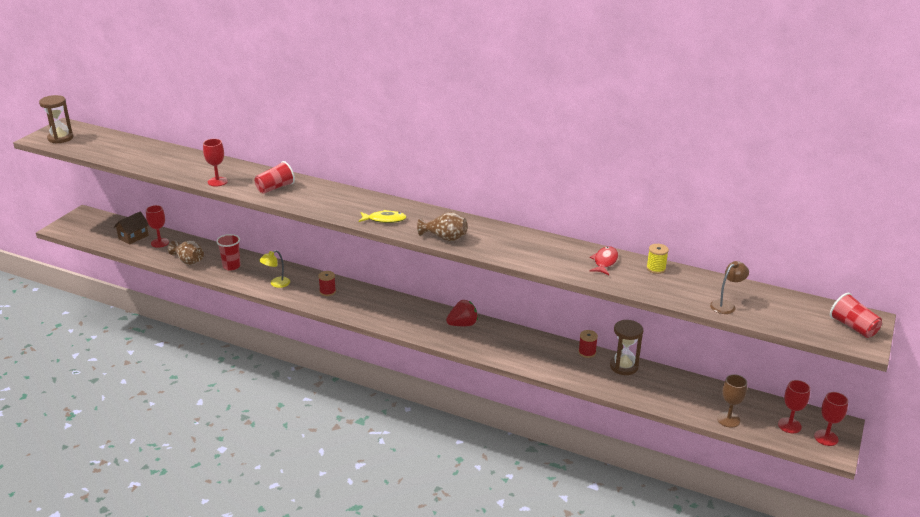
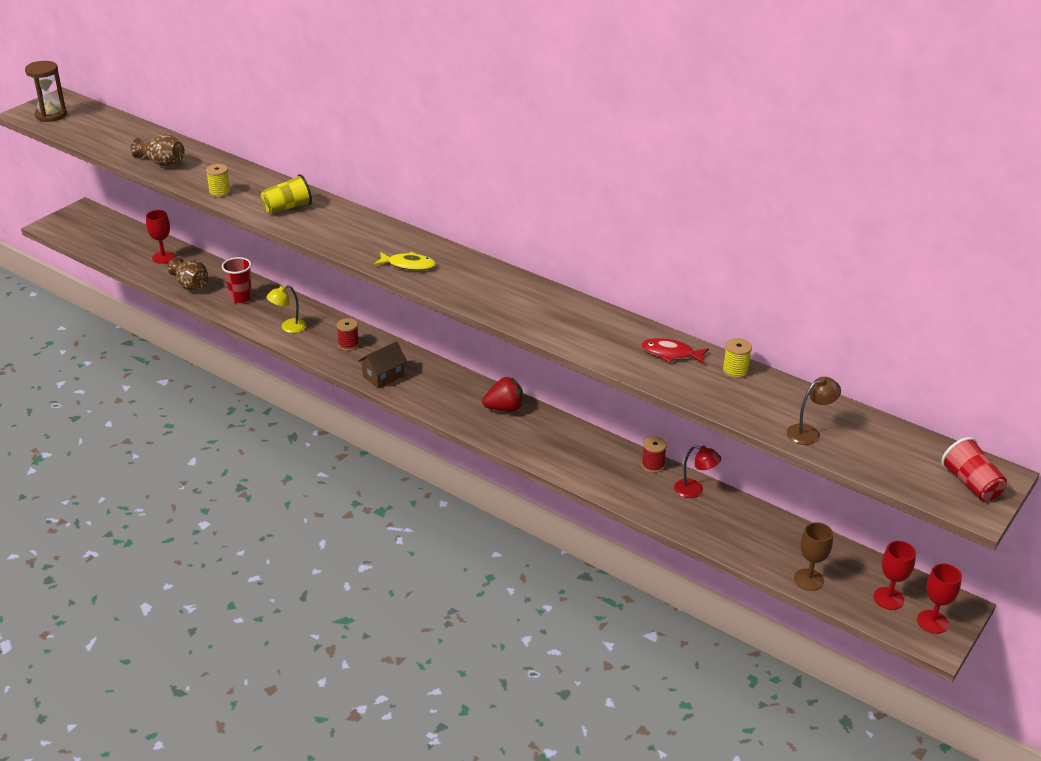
camera: 10 degrees right, 5 degrees up
brown house [114,212,149,245] -> brown house moved to [358,341,407,388]
red goblet [203,139,228,186] -> yellow spool [206,164,231,197]
red cup [254,161,295,194] -> yellow cup [261,174,312,214]
brown vase [417,212,467,241] -> brown vase moved to [131,134,185,167]
red fish [589,246,618,275] -> red fish turned 105 degrees counterclockwise [641,338,709,364]
brown hourglass [610,320,643,375] -> red lamp [674,445,721,498]

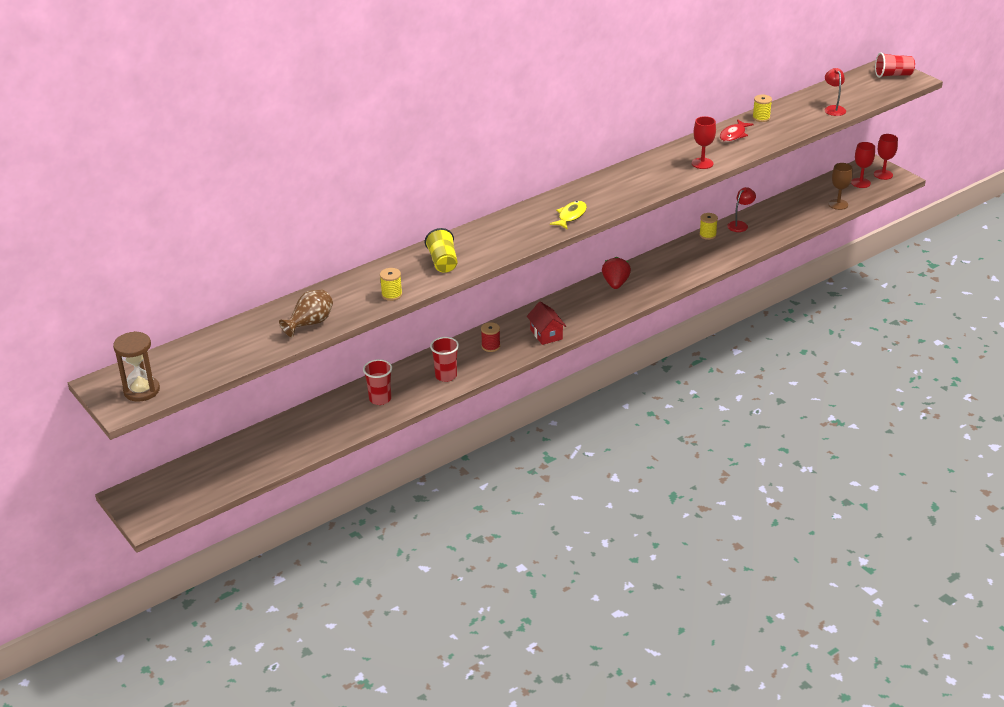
camera: 70 degrees left, 0 degrees up
red goblet [146,210,175,264] -> red goblet moved to [692,116,716,169]
brown vase [167,257,208,291] -> none
yellow lamp [267,285,307,333] -> red cup [430,337,459,382]
brown house [358,341,407,388] -> red house [527,301,566,345]
red spool [641,436,667,473] -> yellow spool [699,213,718,240]
brown lamp [787,377,841,445] -> red lamp [825,68,846,116]

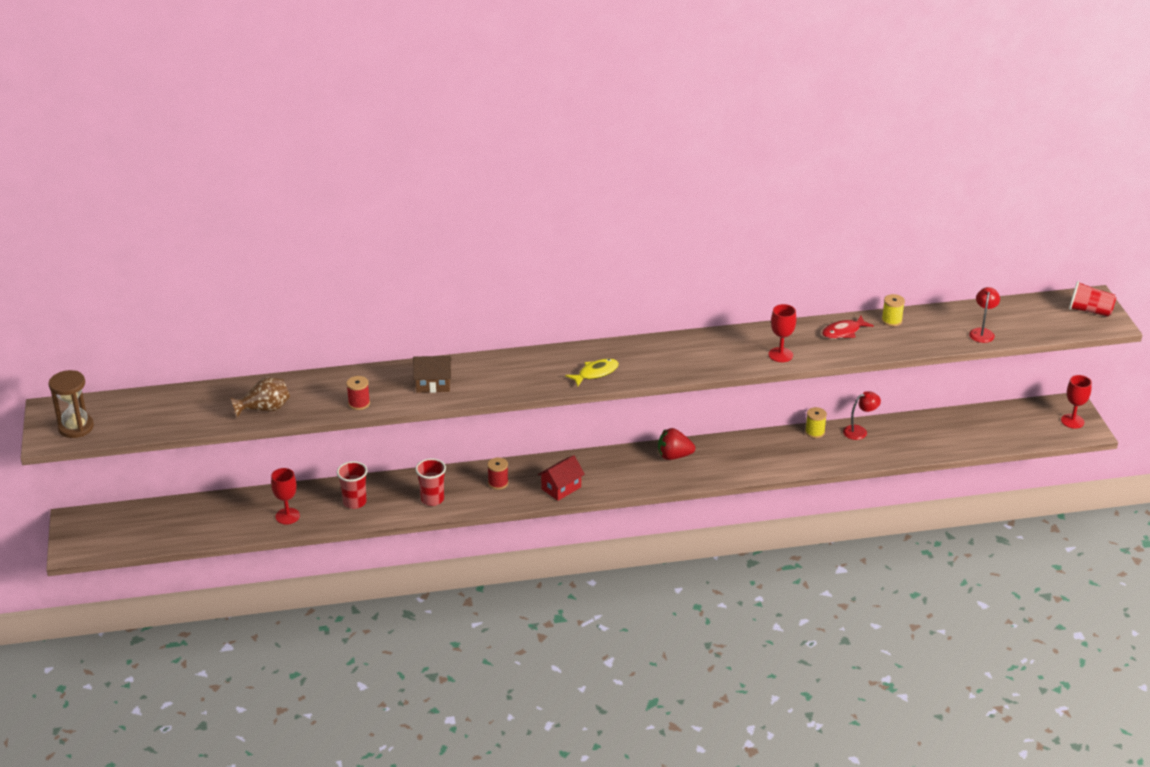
camera: 25 degrees right, 0 degrees up
yellow spool [380,268,402,301] -> red spool [346,376,370,410]
yellow cup [425,228,457,273] -> brown house [413,356,452,393]
red house [527,301,566,345] -> red house turned 45 degrees clockwise [538,455,585,501]
red strawberry [602,257,631,289] -> red strawberry turned 120 degrees counterclockwise [658,428,695,460]
brown goblet [828,163,853,210] -> none
red goblet [851,142,875,188] -> red goblet moved to [271,468,300,524]

